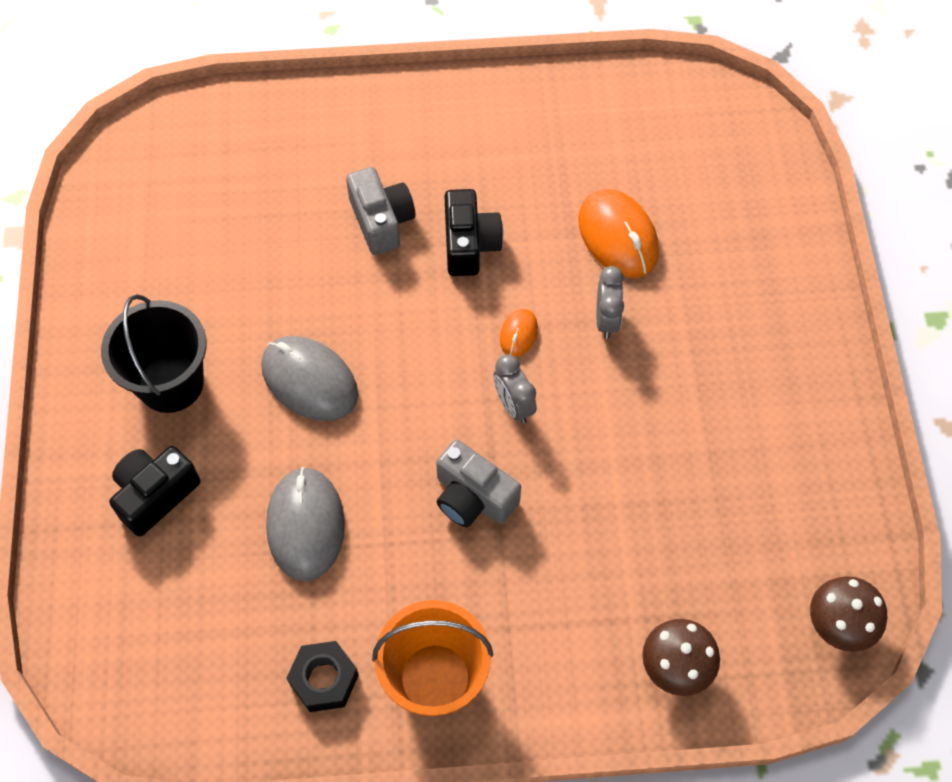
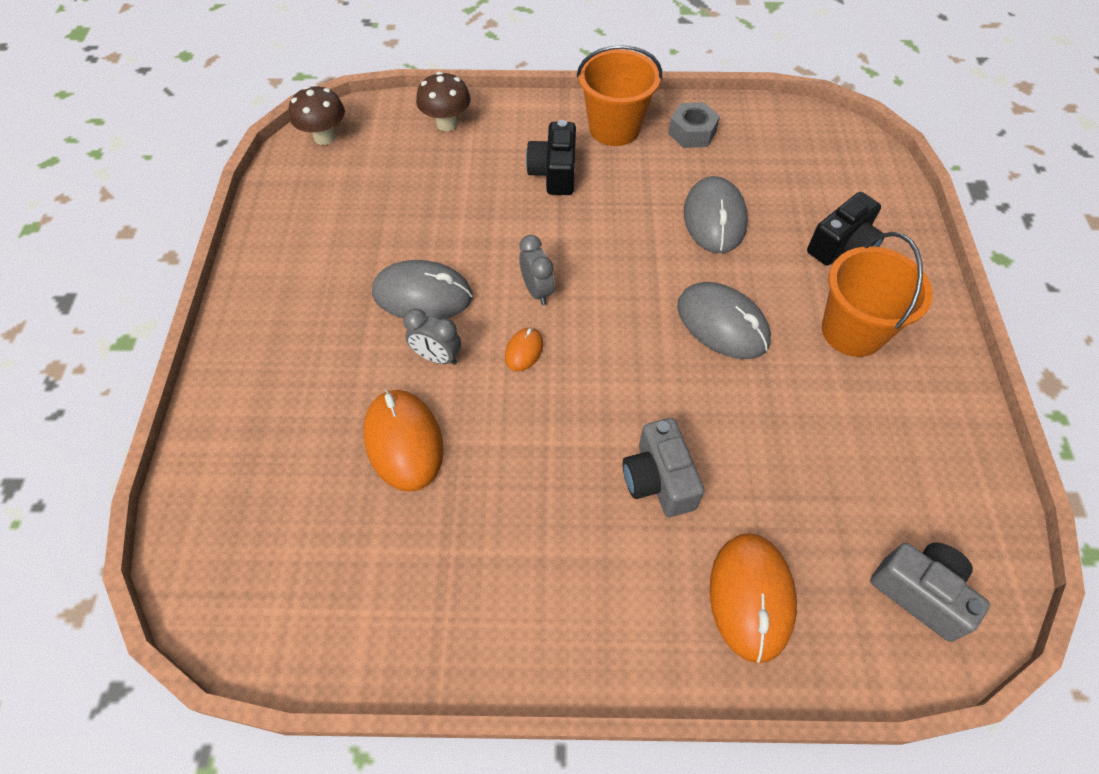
camera: 175 degrees left, 5 degrees down
black bucket [101,294,206,413] -> orange bucket [822,232,933,357]
black nut [286,641,359,712] -> grey nut [668,102,720,148]
grey camera [436,440,521,527] -> grey camera moved to [870,543,990,642]
black camera [445,189,503,276] -> black camera moved to [526,120,576,195]
grey clock [597,266,624,339] -> grey clock turned 75 degrees counterclockwise [403,309,461,365]
none -> grey mouse [372,260,472,320]
none -> orange mouse [710,533,797,663]

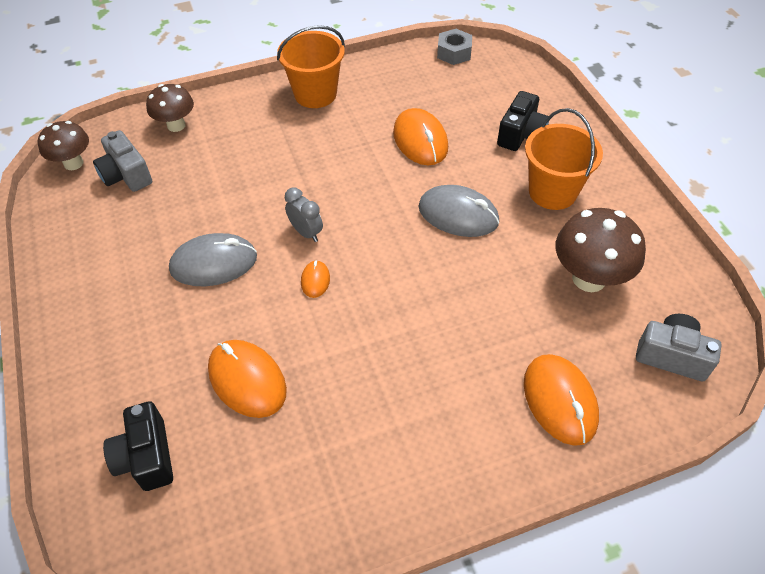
camera: 20 degrees left, 5 degrees down
grey clock [403,309,461,365] -> none
black camera [526,120,576,195] -> black camera moved to [103,401,173,491]
grey camera [623,418,705,517] -> grey camera moved to [93,130,152,192]
grey nut [668,102,720,148] -> grey nut moved to [437,29,472,65]
grey mouse [684,176,748,253] -> orange mouse [393,108,448,165]
none -> brown mushroom [556,208,646,292]

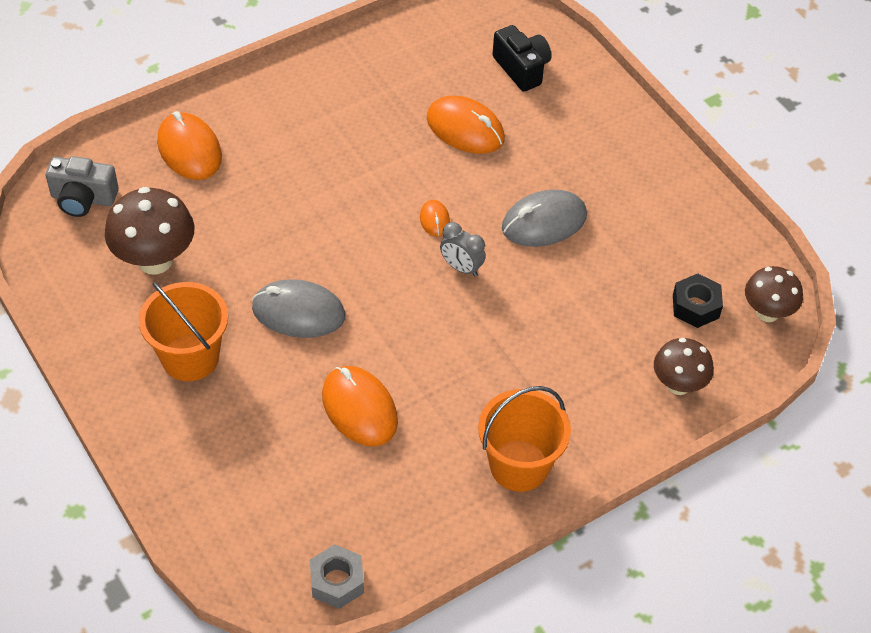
camera: 165 degrees right, 0 degrees up
grey camera [93,130,152,192] -> black nut [673,274,723,328]
black camera [497,91,549,151] -> none

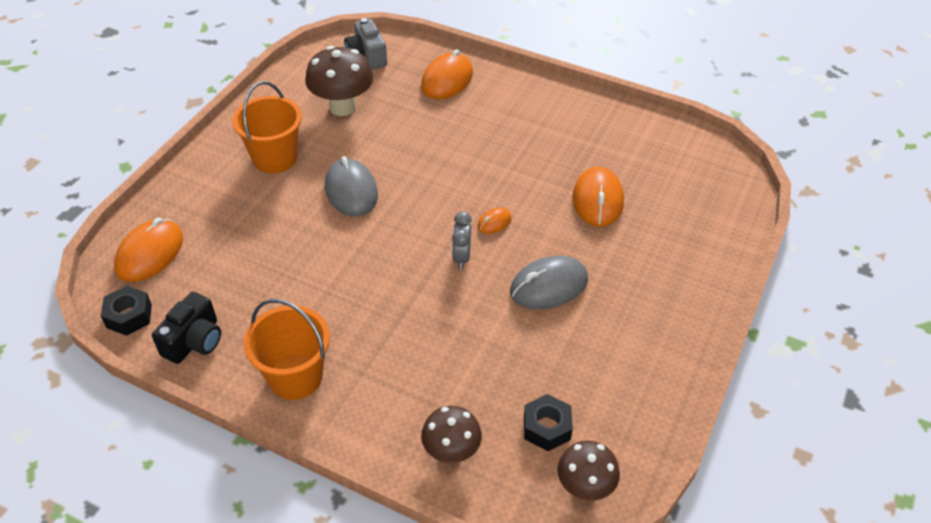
camera: 60 degrees right, 5 degrees down
grey nut [310,544,364,609] -> black nut [101,286,152,336]
orange mouse [322,366,398,446] -> orange mouse moved to [114,218,183,282]
black camera [492,25,551,92] -> black camera moved to [152,292,221,364]
grey mouse [502,190,587,247] -> grey mouse turned 60 degrees counterclockwise [510,256,588,309]

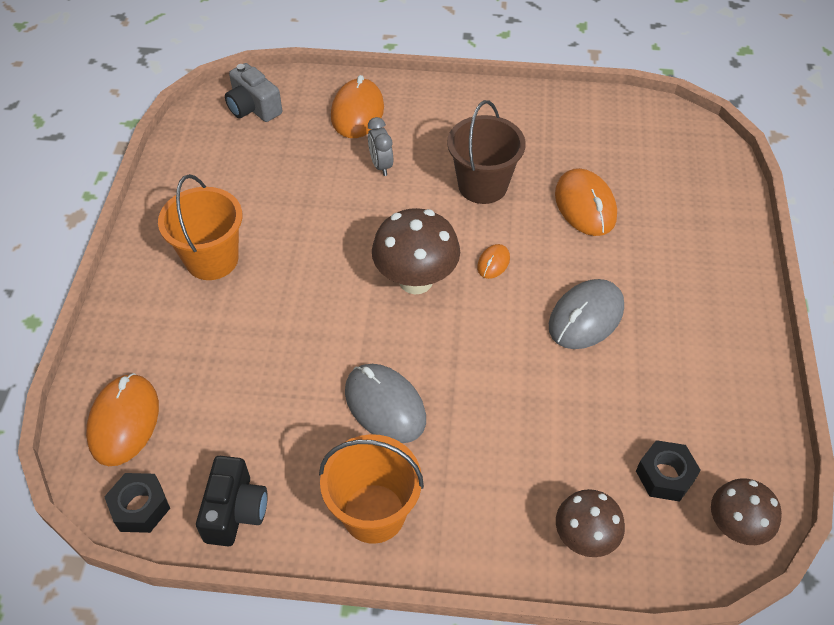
camera: 20 degrees left, 5 degrees up
brown mushroom [305,46,373,116] -> brown mushroom moved to [372,208,460,294]
grey mouse [325,156,378,217] -> grey mouse moved to [345,364,426,443]
grey clock [452,212,472,269] -> grey clock moved to [368,117,393,176]
none -> brown bucket [447,100,526,204]

